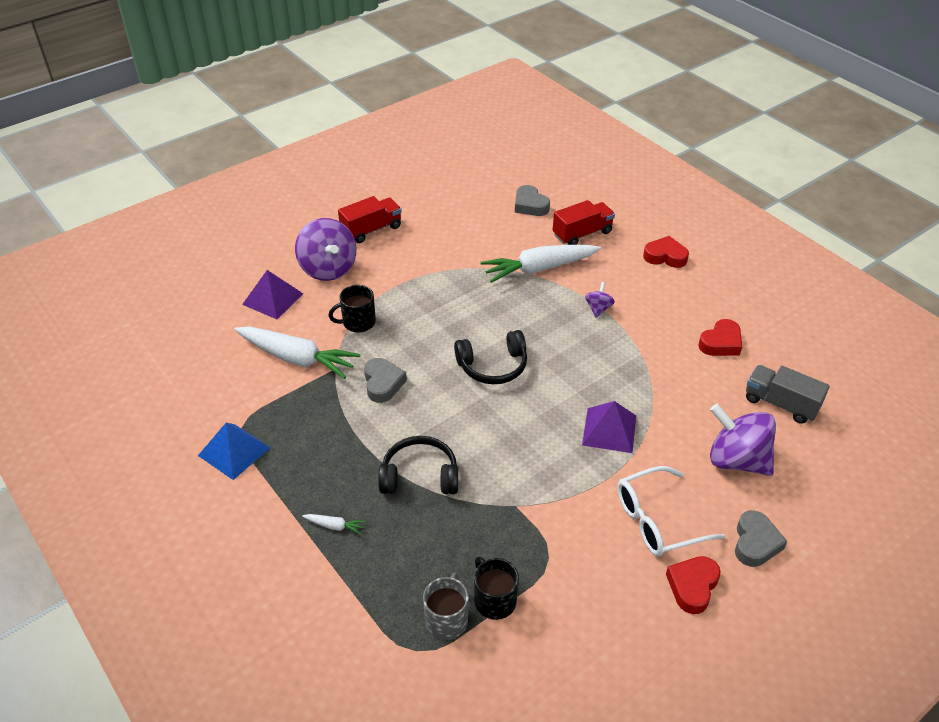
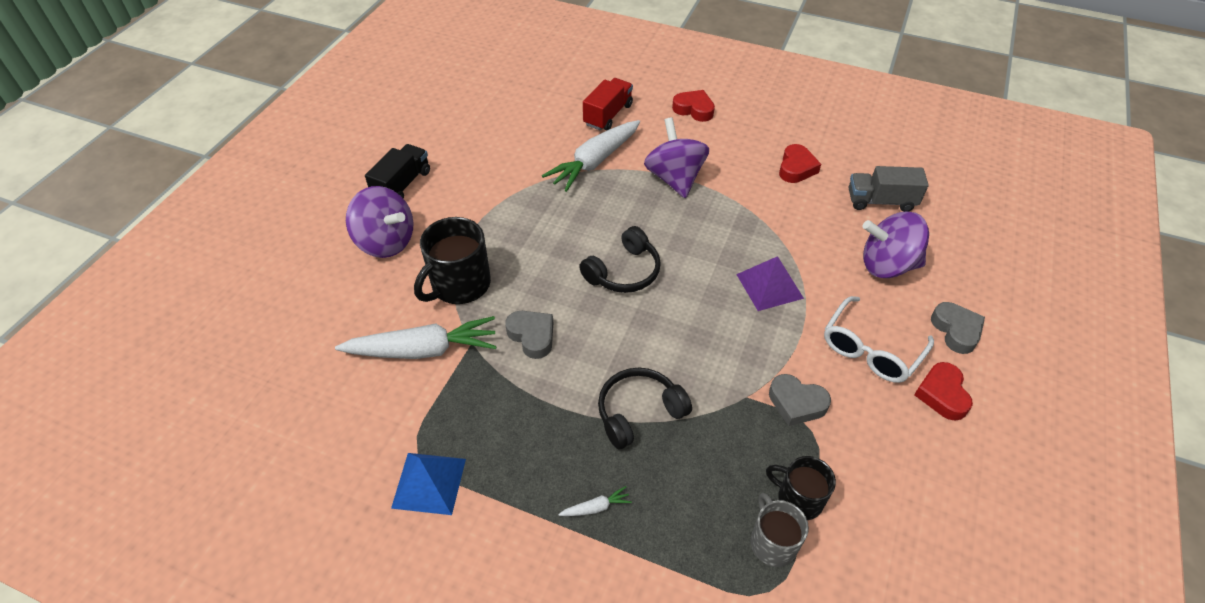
camera: 30 degrees left, 5 degrees up
purple pyramid [242,270,303,319] -> none
black mug [328,285,376,332] -> black mug [414,217,491,304], size x1.60
red truck [338,196,402,243] -> black truck [365,144,430,199]
grey heart [515,185,550,216] -> grey heart moved to [769,374,831,426]
purple spinning top [585,282,615,318] -> purple spinning top [644,118,709,198], size x2.15
red heart [643,236,689,268] -> red heart turned 45 degrees clockwise [672,90,715,122]

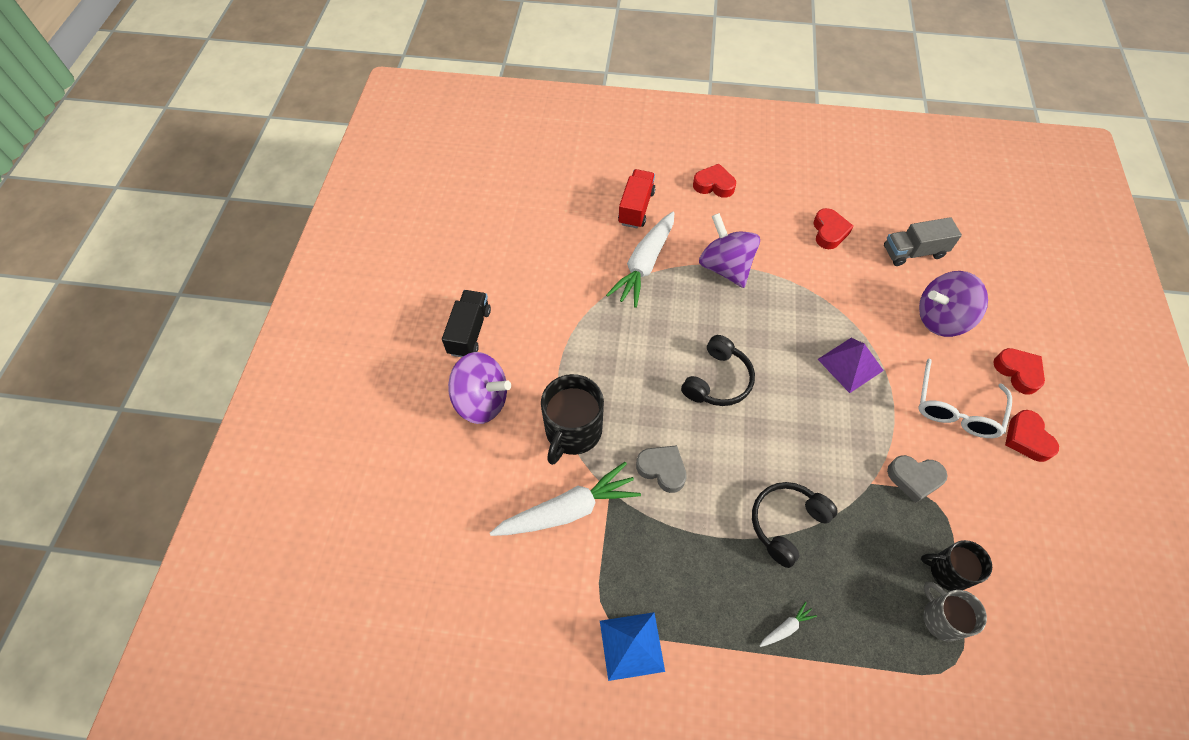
camera: 15 degrees left, 10 degrees up
grey heart [931,302,985,354] -> red heart [993,348,1045,395]

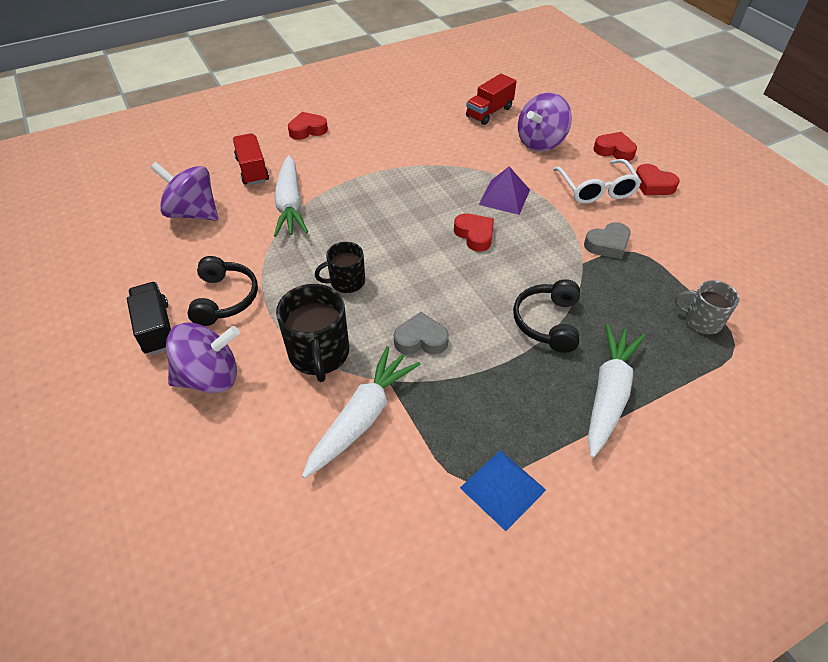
camera: 35 degrees left, 10 degrees down
black headphones [681,335,755,406] -> black headphones moved to [187,256,258,326]
purple spinning top [699,213,760,288] -> purple spinning top moved to [151,162,218,221]
white carrot [760,602,817,647] -> white carrot [588,324,645,458], size x2.47
red heart [813,208,854,249] -> red heart moved to [454,213,494,252]
grey truck [884,217,962,266] -> red truck [466,74,517,125]
black mug [921,540,992,591] -> black mug moved to [315,242,365,293]

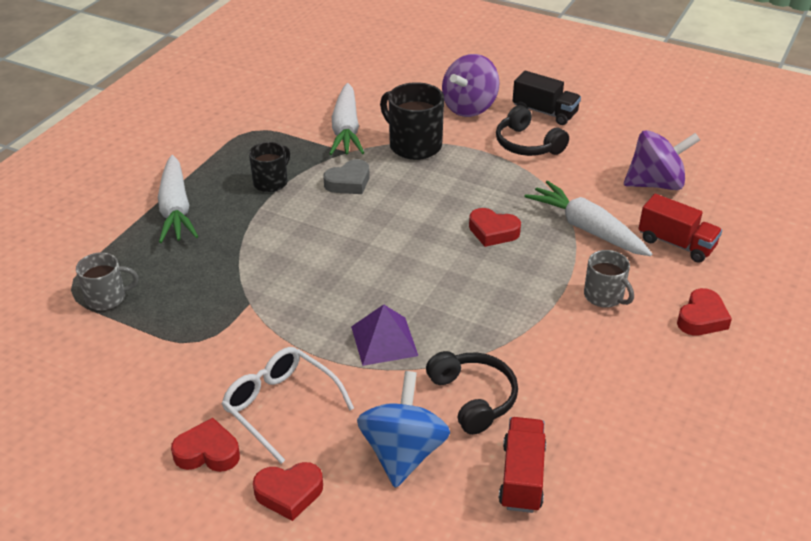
camera: 145 degrees right, 10 degrees down
black mug [315,242,365,293] -> black mug moved to [249,142,290,192]
red heart [454,213,494,252] -> red heart moved to [469,208,521,247]
blue pyramid [460,450,546,531] -> none
black headphones [513,279,580,353] -> black headphones moved to [426,351,518,435]
purple spinning top [518,93,572,152] -> blue spinning top [357,371,450,488]
grey heart [584,222,631,259] -> none
none -> grey mug [584,250,634,308]

